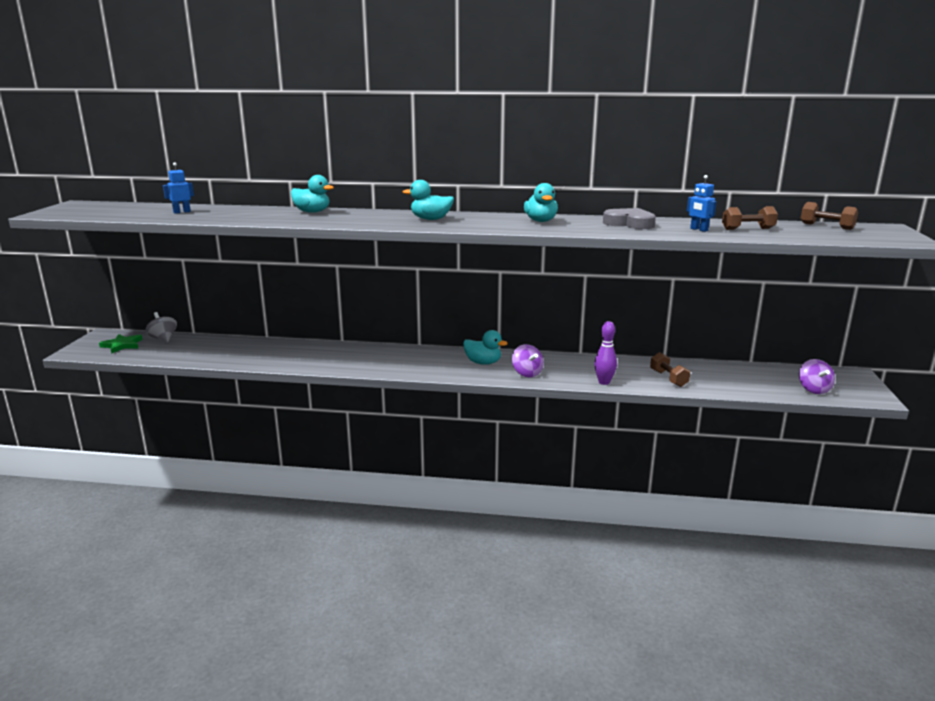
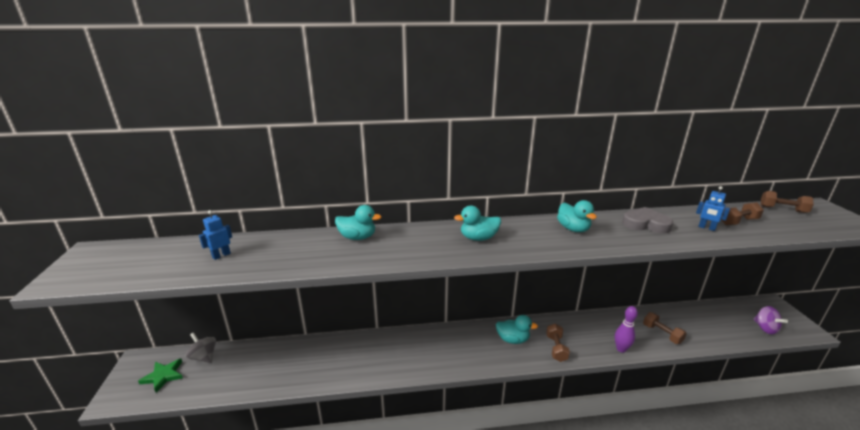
camera: 15 degrees left, 5 degrees up
purple spinning top [512,344,544,377] -> brown dumbbell [546,324,570,362]

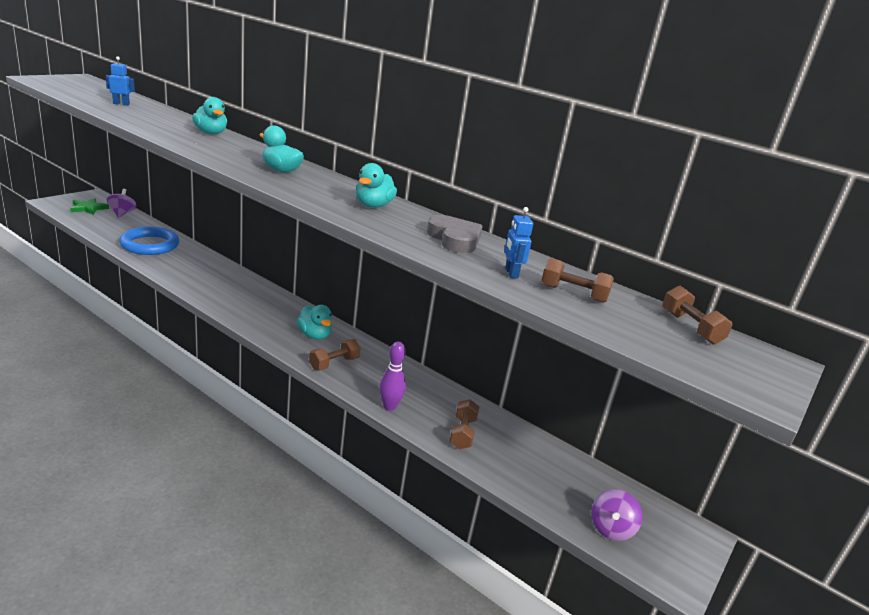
camera: 40 degrees right, 0 degrees up
grey spinning top [186,332,216,363] -> purple spinning top [106,189,136,218]
none -> blue ring [119,227,179,255]

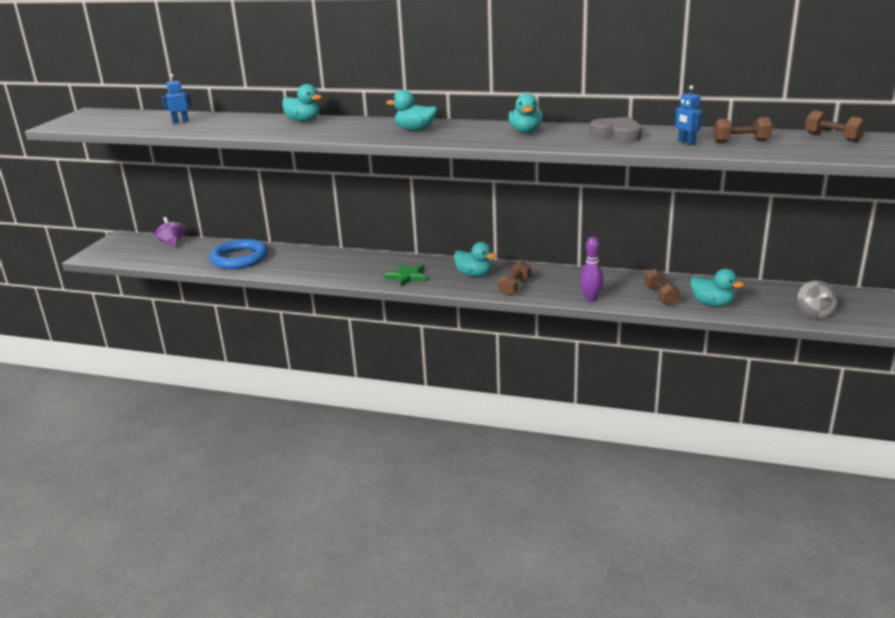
camera: 15 degrees left, 0 degrees up
green star [70,198,109,215] -> green star moved to [384,264,426,287]
purple spinning top [591,489,642,541] -> grey spinning top [797,280,838,318]
none -> turquoise duck [690,269,744,307]

